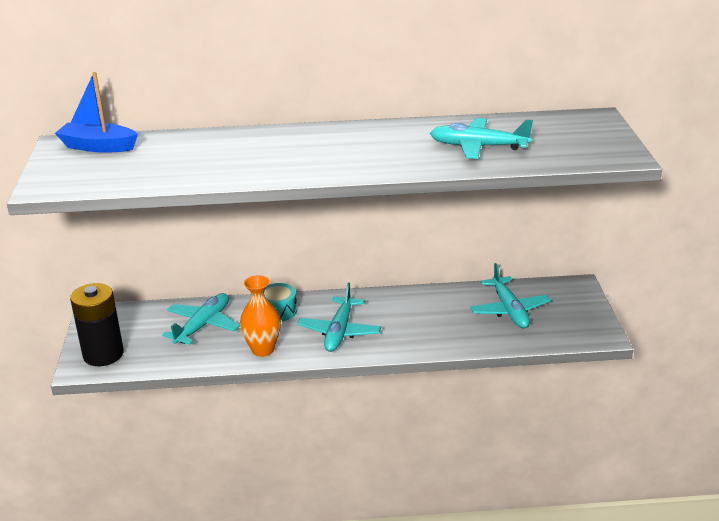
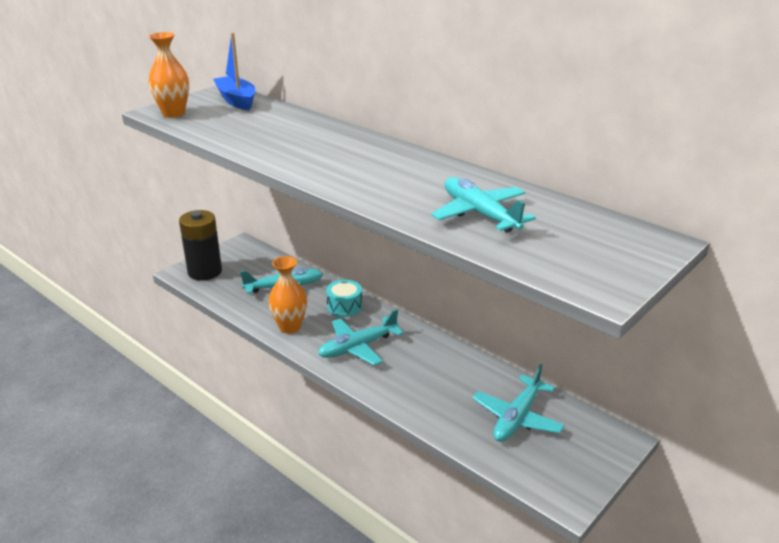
camera: 45 degrees right, 0 degrees up
none -> orange vase [149,32,189,118]

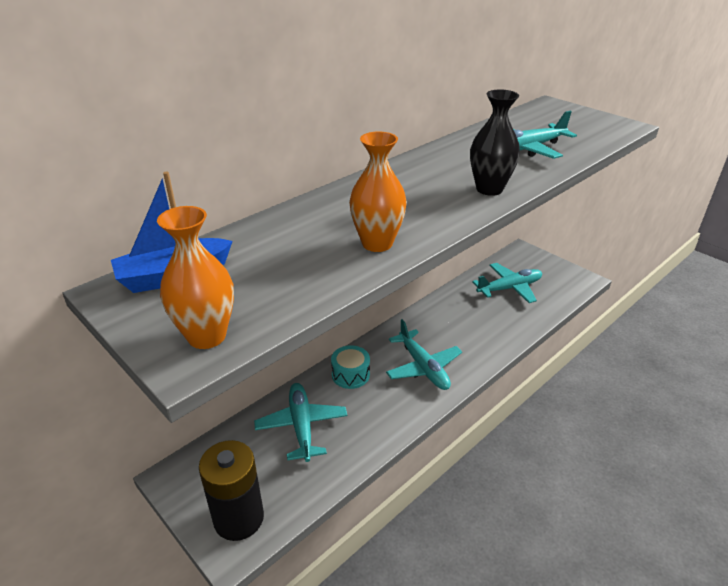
camera: 85 degrees left, 5 degrees up
orange vase [268,256,307,334] -> orange vase moved to [349,131,407,252]
turquoise plane [473,364,565,442] -> turquoise plane turned 60 degrees counterclockwise [472,263,542,303]
none -> black vase [470,89,520,196]

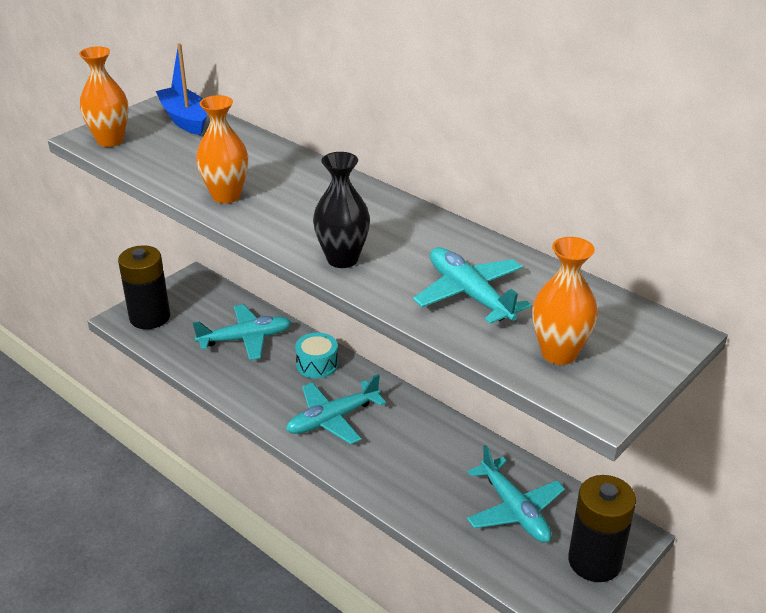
camera: 85 degrees right, 0 degrees up
none -> orange vase [532,237,598,365]
none -> black battery [568,475,636,582]

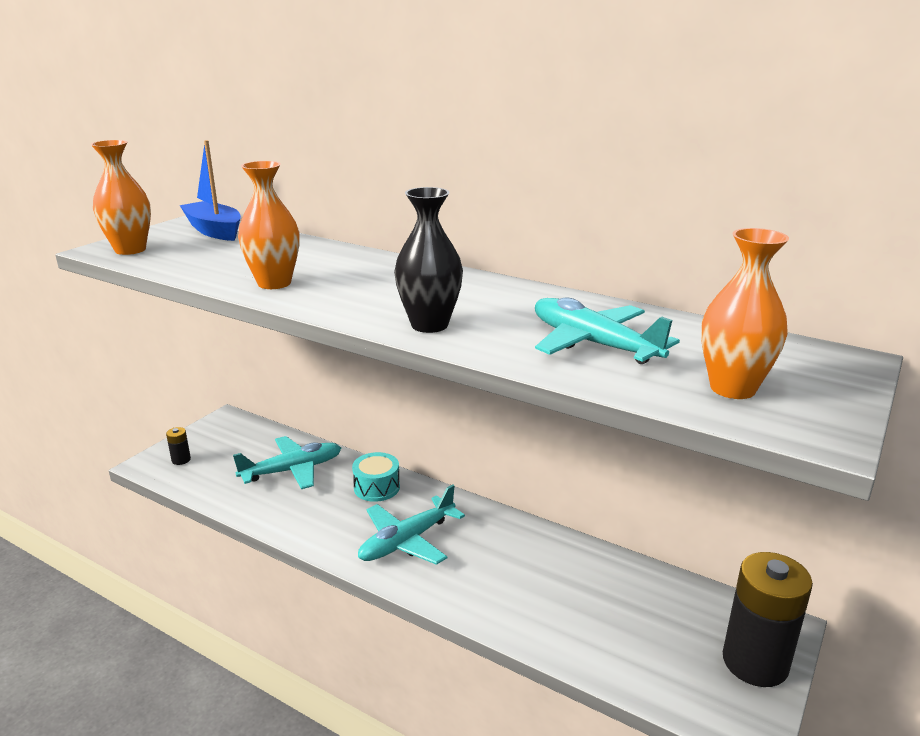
camera: 10 degrees left, 10 degrees down
black battery [118,245,170,329] -> black battery [166,427,191,465], size x0.41
turquoise plane [467,445,565,542] -> none

